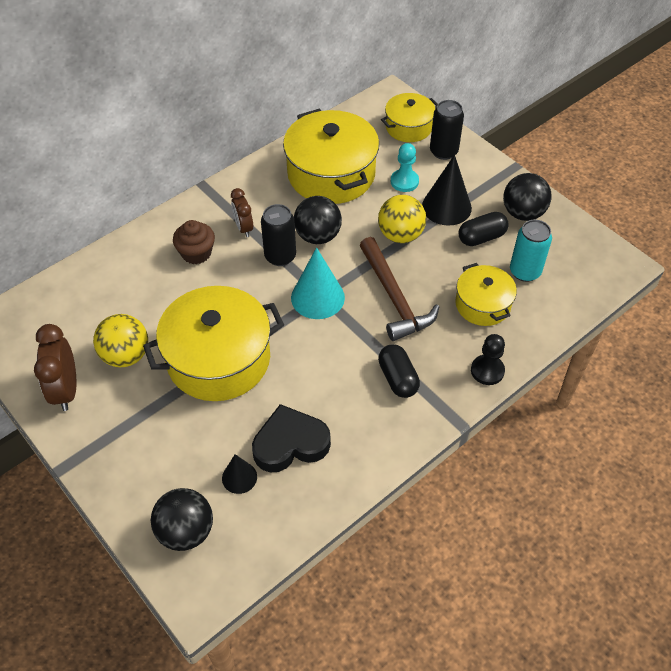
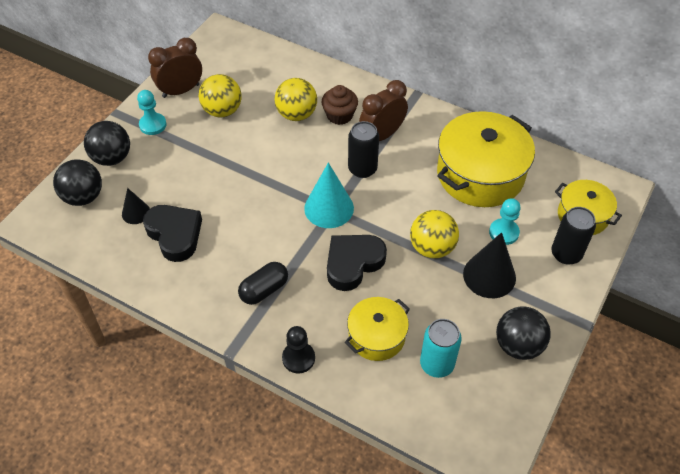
camera: 70 degrees right, 0 degrees up
yellow pot [143,286,284,401] -> none
brown clock [231,188,253,237] -> brown clock [359,80,408,141], size x1.58
black ball [294,196,342,244] -> black ball moved to [84,121,130,166]
brown hammer [360,237,439,341] -> black heart [327,235,387,291]
black capsule [459,212,509,246] -> none
none -> turquoise pawn [137,90,167,135]
none -> yellow ball [275,78,317,121]

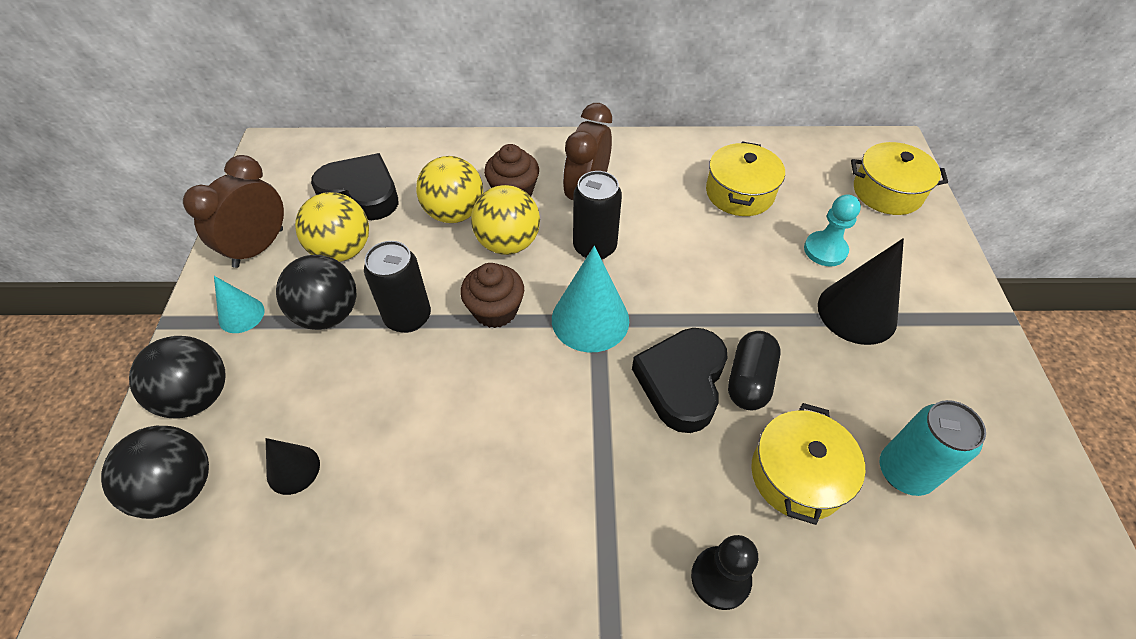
camera: 30 degrees left, 0 degrees up
turquoise pawn [137,90,167,135] -> turquoise cone [214,276,265,333]
black heart [143,205,202,262] -> black heart moved to [311,153,399,220]
black capsule [238,262,288,305] -> black capsule moved to [728,331,781,411]
yellow ball [410,210,459,259] -> yellow ball moved to [471,185,540,255]
yellow pot [437,111,535,207] -> yellow pot [706,141,785,216], size x0.56
black ball [496,306,551,360] -> black ball moved to [276,255,357,330]
black can [551,207,596,265] -> black can moved to [364,241,431,333]
none -> brown cupcake [461,263,524,328]

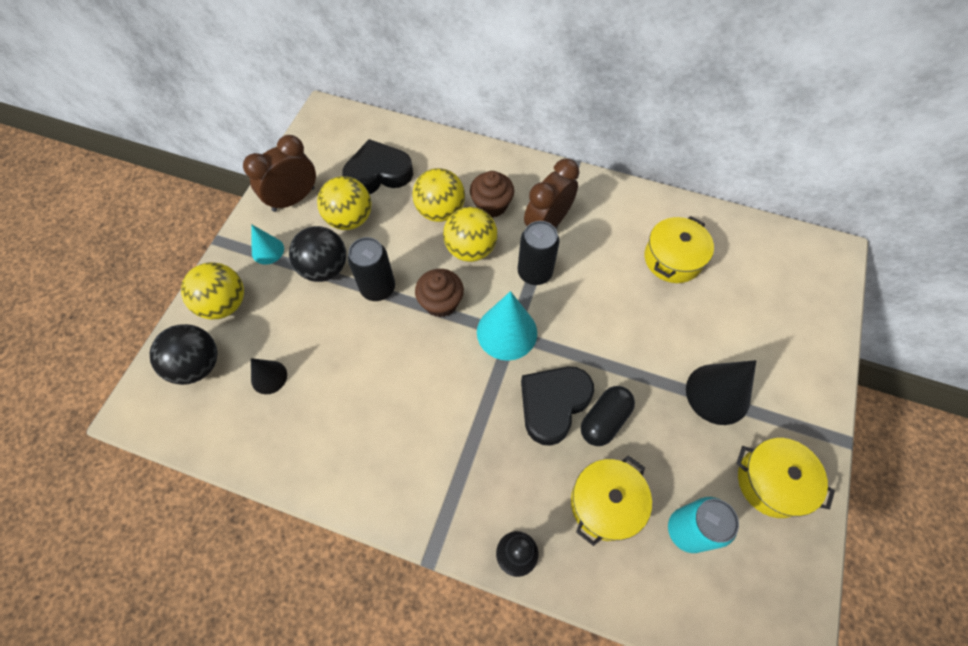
camera: 20 degrees right, 10 degrees up
black ball [129,336,225,418] -> yellow ball [181,262,244,320]
black heart [311,153,399,220] -> black heart turned 60 degrees counterclockwise [342,139,413,194]
turquoise pawn [804,194,861,266] -> none
yellow pot [851,142,948,215] -> yellow pot moved to [736,438,835,518]

